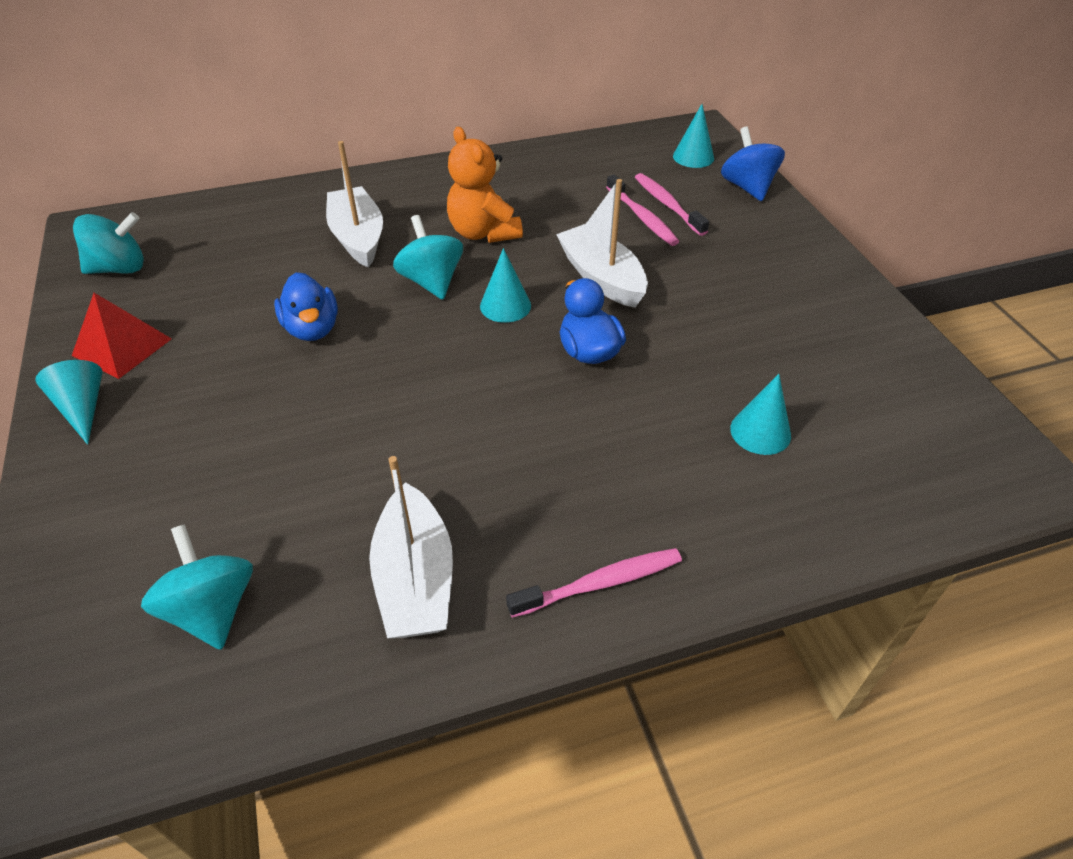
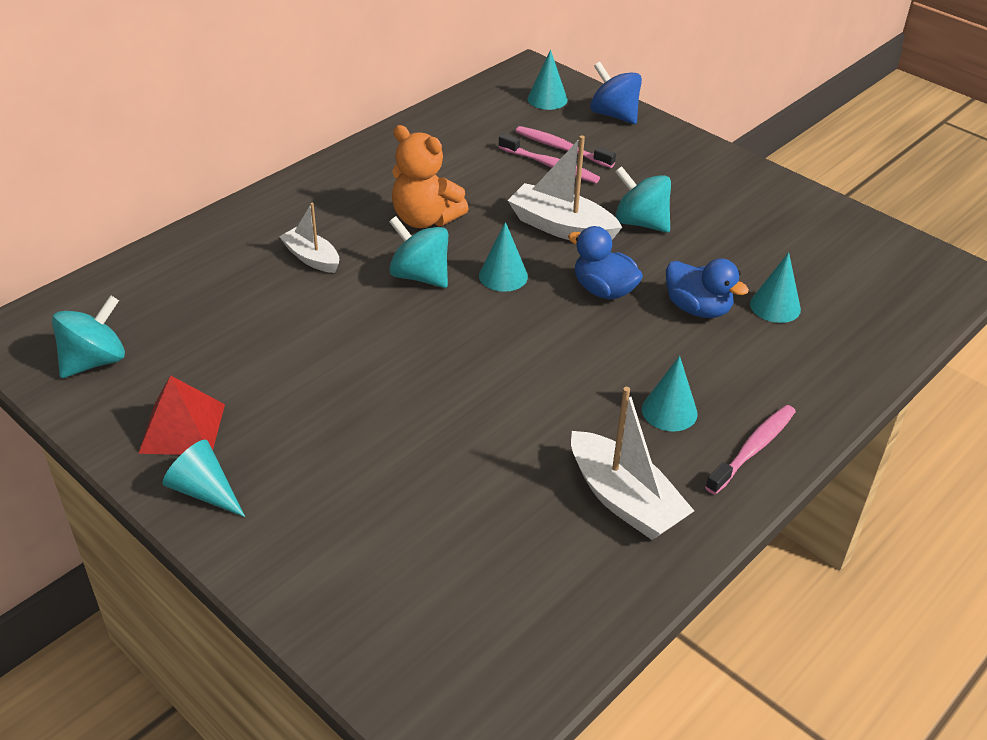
camera: 30 degrees left, 5 degrees down
turquoise spinning top [141,524,253,650] -> turquoise spinning top moved to [615,166,671,233]
blue duck [274,272,338,341] -> blue duck moved to [666,258,749,318]
white boat [326,141,383,268] -> white boat [279,203,339,273], size x0.62
none -> turquoise cone [642,356,698,432]

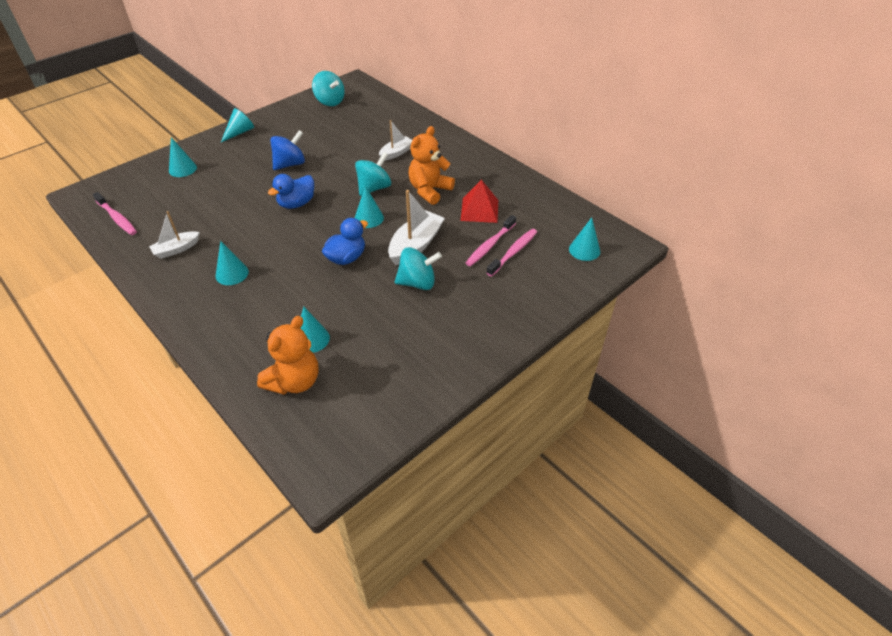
camera: 95 degrees right, 5 degrees up
red pyramid [138,375,225,455] -> red pyramid moved to [461,180,498,223]
white boat [571,387,694,540] -> white boat [149,211,200,259], size x0.62
blue spinning top [590,62,642,124] -> blue spinning top moved to [270,130,305,170]
turquoise spinning top [615,166,671,233] -> turquoise spinning top turned 45 degrees clockwise [395,247,442,290]
blue duck [666,258,749,318] -> blue duck moved to [268,174,314,209]
pink toothbrush [705,405,796,495] -> pink toothbrush moved to [93,192,137,235]
none -> turquoise cone [169,137,197,177]
none -> orange teddy bear [257,316,319,395]

